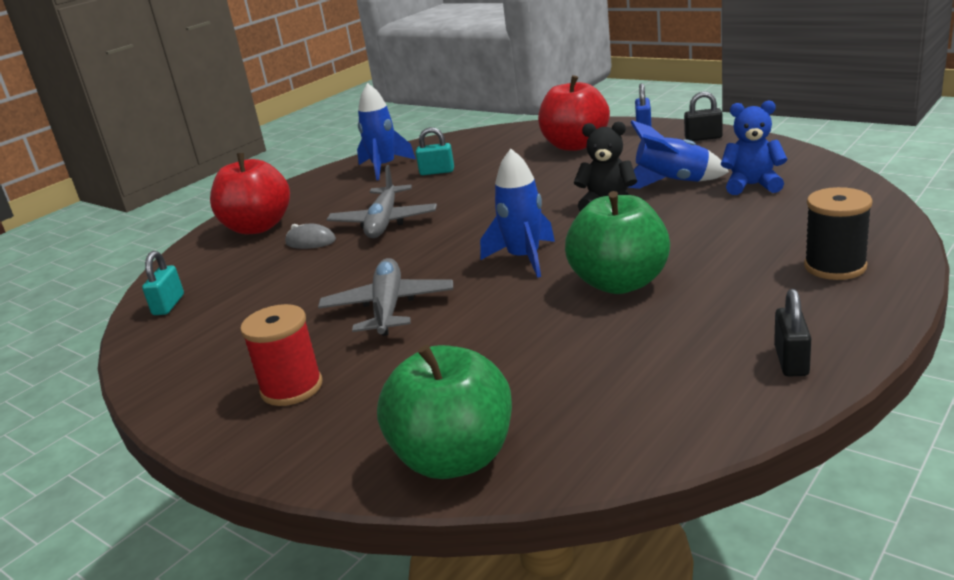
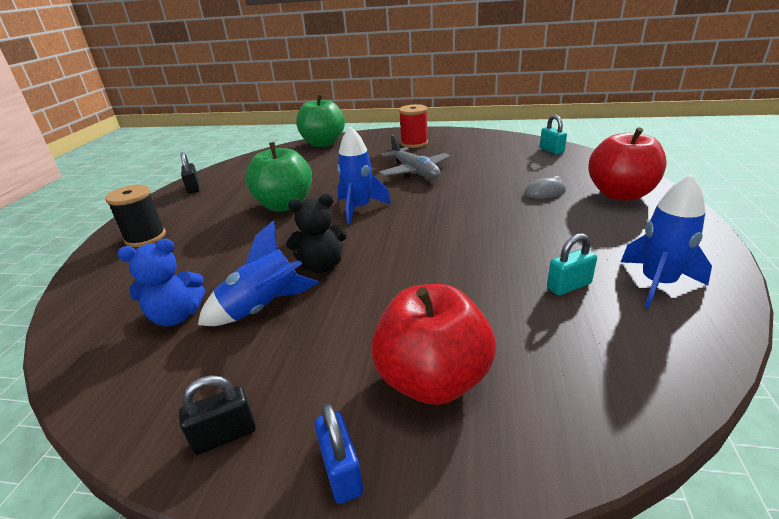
camera: 150 degrees right, 5 degrees up
grey plane [327,165,437,238] -> none

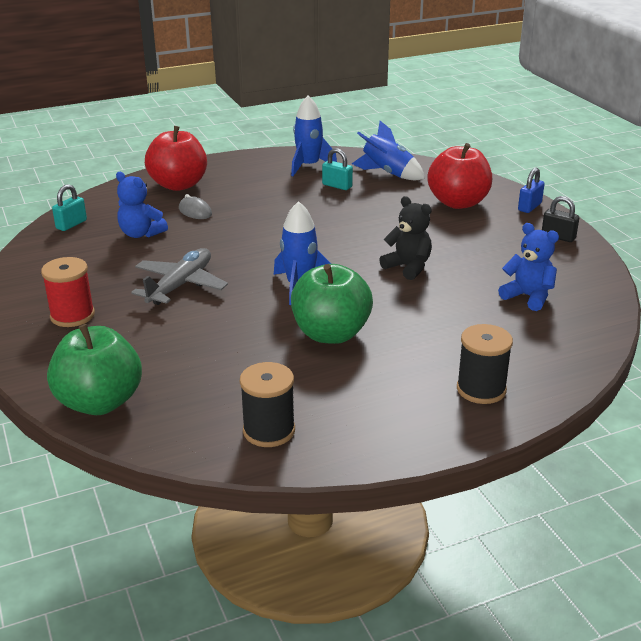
camera: 125 degrees left, 0 degrees up
black padlock [181,152,199,193] -> none
blue rocket [198,221,319,326] -> blue rocket moved to [351,121,425,180]
none -> blue teddy bear [116,172,168,238]
none -> black spool [240,362,295,447]

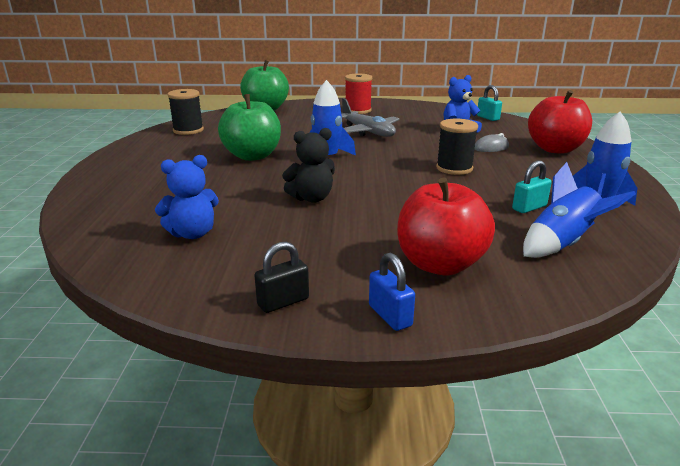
camera: 115 degrees right, 5 degrees down
black spool [457,324,513,404] -> black spool moved to [436,119,478,175]

